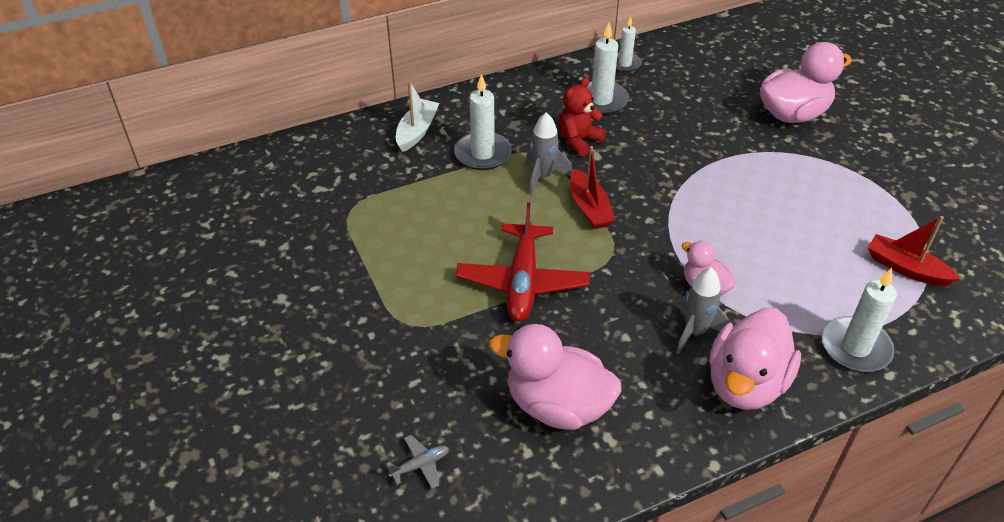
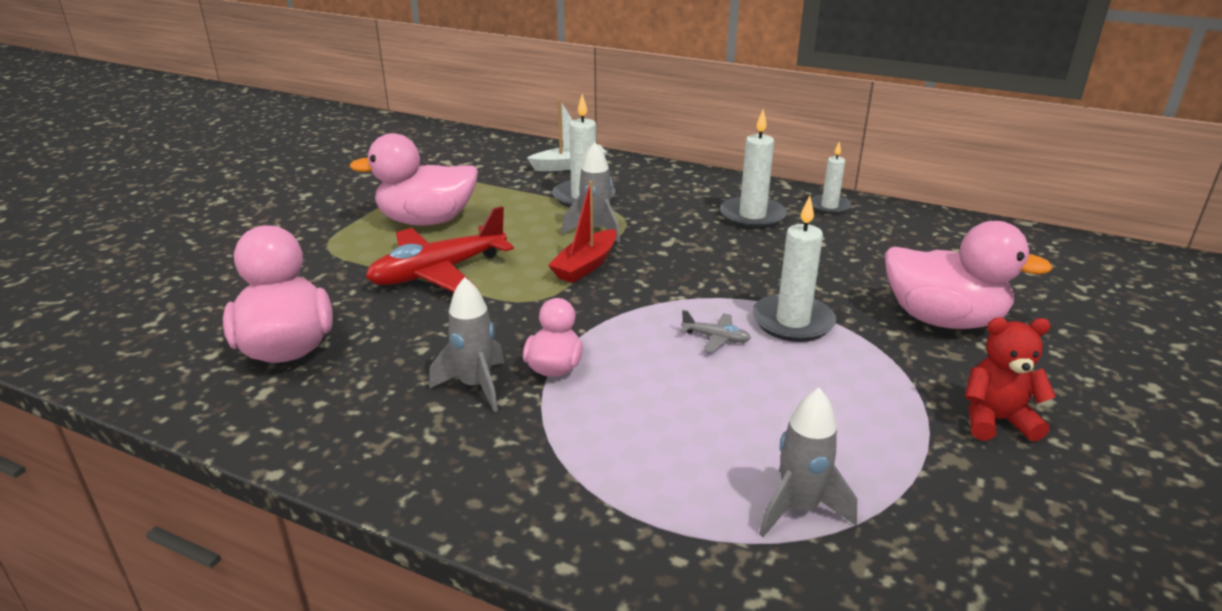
camera: 50 degrees right, 15 degrees down
grey plane [386,435,449,489] -> grey plane moved to [680,310,751,353]
red teddy bear [559,77,606,156] -> red teddy bear moved to [965,318,1056,442]
pink duck [709,308,801,410] -> pink duck moved to [349,133,478,226]
white candle [822,268,897,372] -> white candle moved to [752,196,836,342]
red boat [868,216,960,286] -> grey rocket [759,388,857,537]

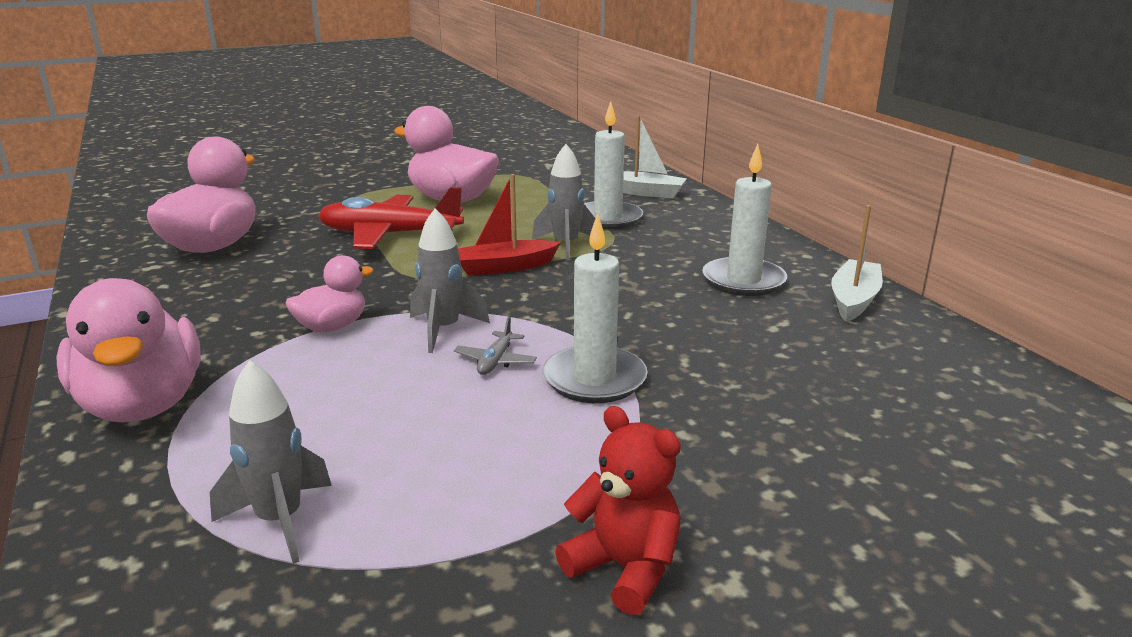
camera: 40 degrees right, 5 degrees down
grey rocket [429,277,504,412] -> grey rocket moved to [410,208,490,353]
grey plane [680,310,751,353] -> grey plane turned 45 degrees clockwise [454,317,537,375]
white candle [811,141,851,215] -> white boat [831,205,883,322]
pink duck [885,221,1053,329] -> pink duck moved to [56,278,201,422]

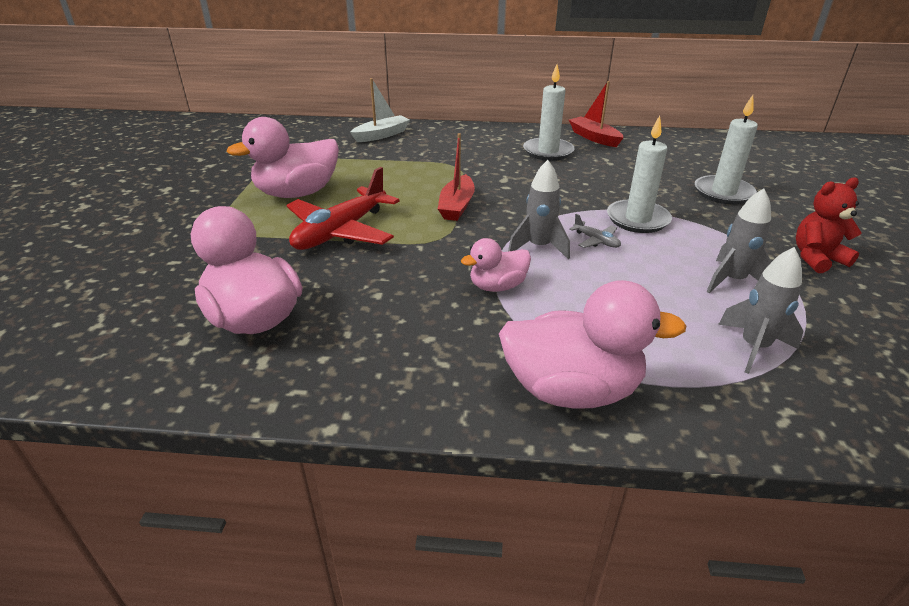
camera: 60 degrees left, 10 degrees up
pink duck [285,255,374,332] -> pink duck turned 105 degrees counterclockwise [461,238,531,292]
grey rocket [532,144,595,260] -> grey rocket moved to [707,189,771,293]
white candle [584,101,643,229] -> white candle moved to [695,95,758,204]
white boat [831,205,883,322] -> red boat [569,81,624,147]

